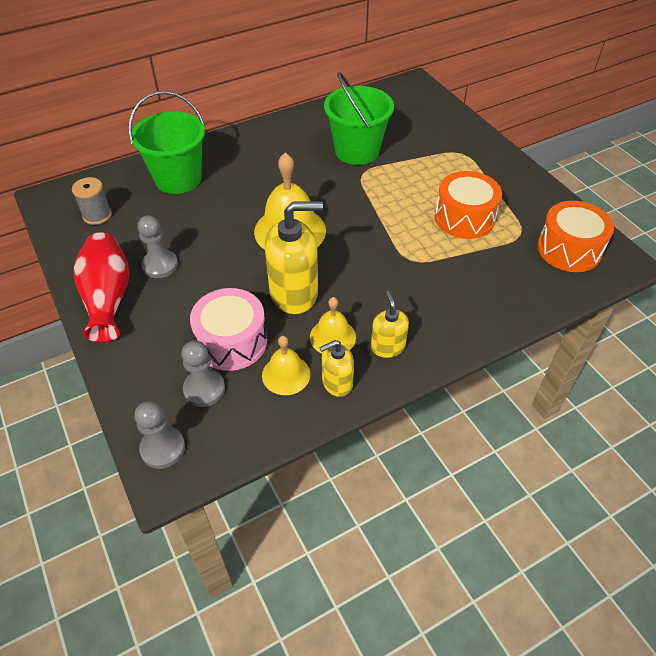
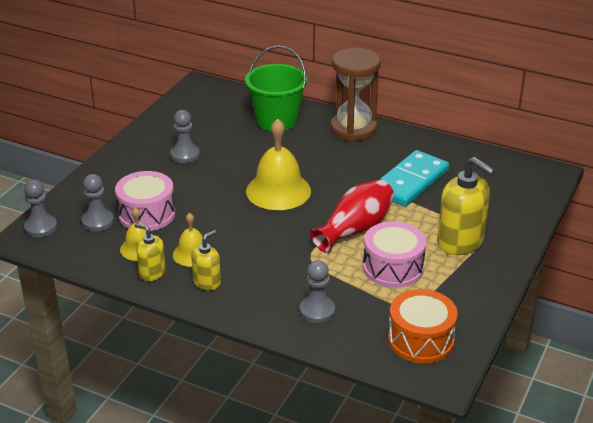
camera: 55 degrees right, 15 degrees down
grey spool [72,177,112,225] -> none
red vase [73,232,129,342] -> red vase moved to [310,179,394,253]
yellow soap dispenser [265,201,323,314] -> yellow soap dispenser moved to [437,157,495,255]
green bucket [324,72,394,165] -> turquoise domino [380,150,449,207]
orange drum [435,171,502,239] -> pink drum [363,221,426,288]
none -> grey pawn [300,260,335,323]
none -> brown hourglass [331,48,381,141]

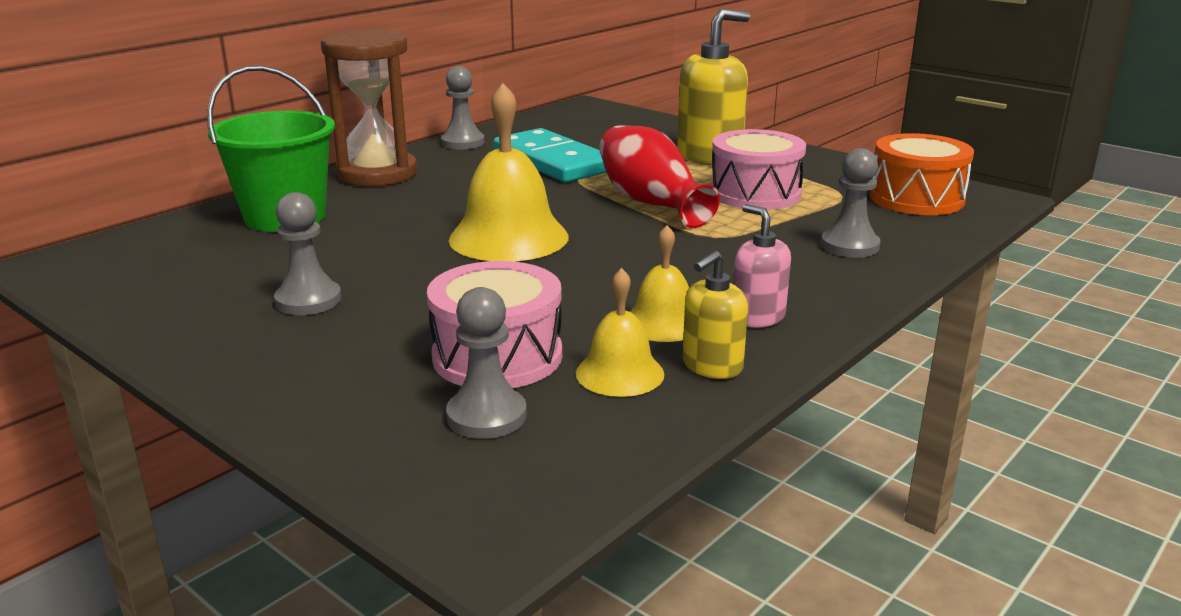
camera: 75 degrees left, 10 degrees down
grey pawn [24,180,57,237] -> grey pawn moved to [441,66,485,149]
yellow soap dispenser [191,230,221,290] -> pink soap dispenser [733,204,791,328]

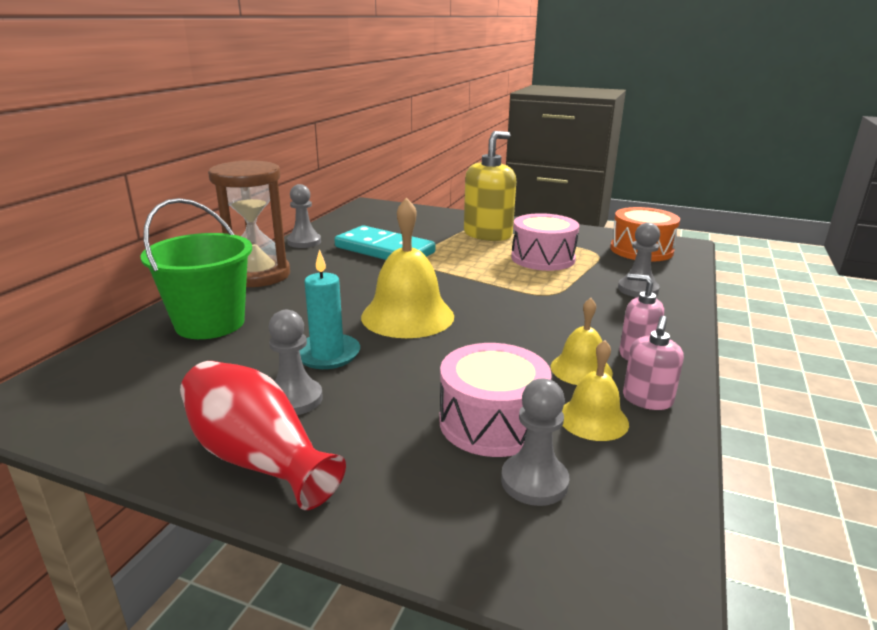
camera: 20 degrees left, 0 degrees up
red vase [599,125,720,228] -> red vase moved to [180,361,346,510]
yellow soap dispenser [682,251,748,379] -> pink soap dispenser [623,316,684,410]
none -> turquoise candle [299,249,360,369]

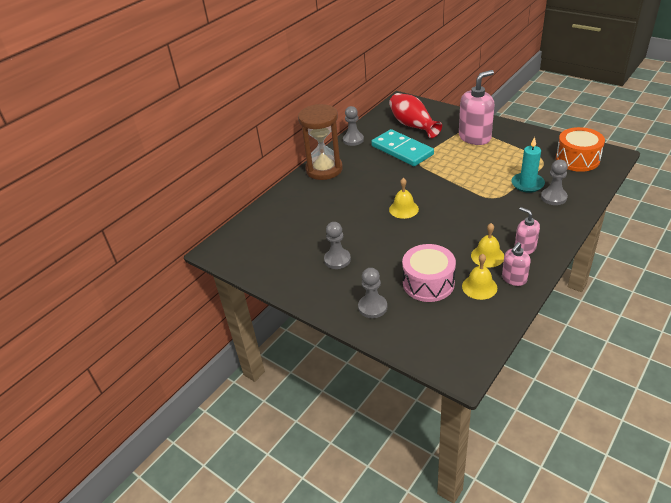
camera: 20 degrees right, 15 degrees up
green bucket [140,198,252,339] -> none
red vase [180,361,346,510] -> red vase moved to [389,93,442,138]
turquoise candle [299,249,360,369] -> turquoise candle moved to [511,137,545,193]
yellow bell [361,197,454,338] -> yellow bell [389,178,419,219], size x0.56
yellow soap dispenser [464,131,516,241] -> pink soap dispenser [459,70,495,145]
grey pawn [501,379,570,506] -> grey pawn moved to [358,268,387,318]
pink drum [511,213,579,271] -> none

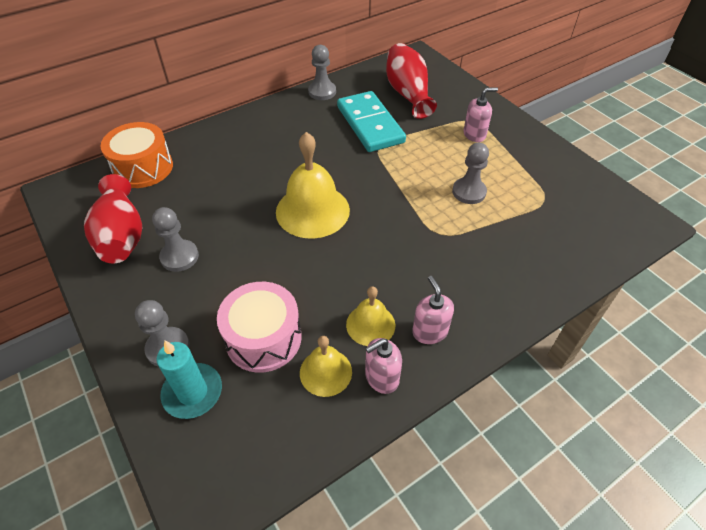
camera: 15 degrees right, 10 degrees up
brown hourglass [298,104,343,180] -> none
yellow bell [389,178,419,219] -> yellow bell [276,132,350,238], size x1.78
pink soap dispenser [459,70,495,145] -> pink soap dispenser [464,87,498,142], size x0.55
turquoise candle [511,137,545,193] -> turquoise candle moved to [156,340,222,419]
grey pawn [541,160,568,205] -> grey pawn moved to [452,143,489,204]
orange drum [556,127,605,172] -> orange drum moved to [100,122,173,188]
none -> red vase [84,174,142,264]

